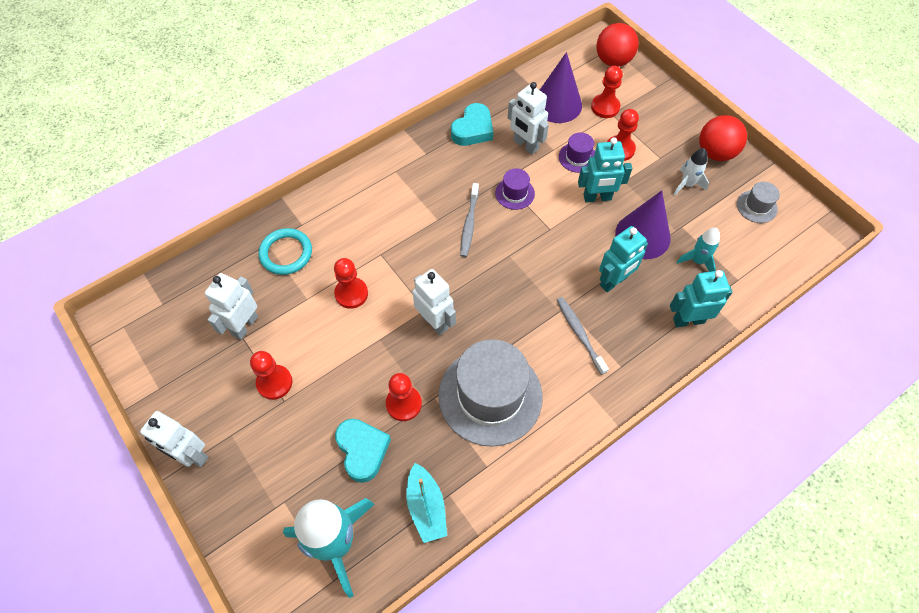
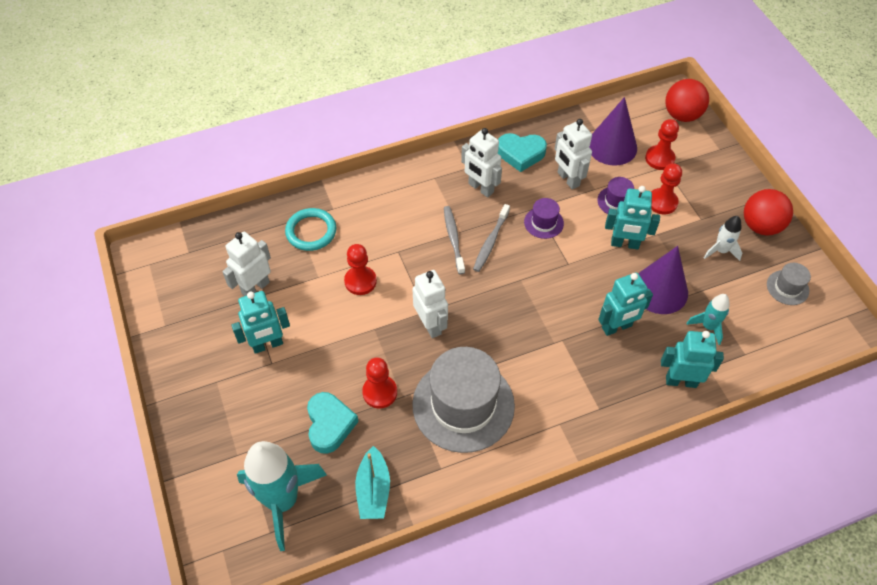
camera: 15 degrees right, 5 degrees down
white robot [140,411,208,467] -> white robot moved to [461,128,502,197]
red pawn [250,351,292,400] -> turquoise robot [231,291,290,354]
turquoise heart [451,103,493,146] -> turquoise heart turned 45 degrees clockwise [498,133,547,172]
grey toothbrush [557,297,609,375] -> grey toothbrush moved to [444,206,465,274]

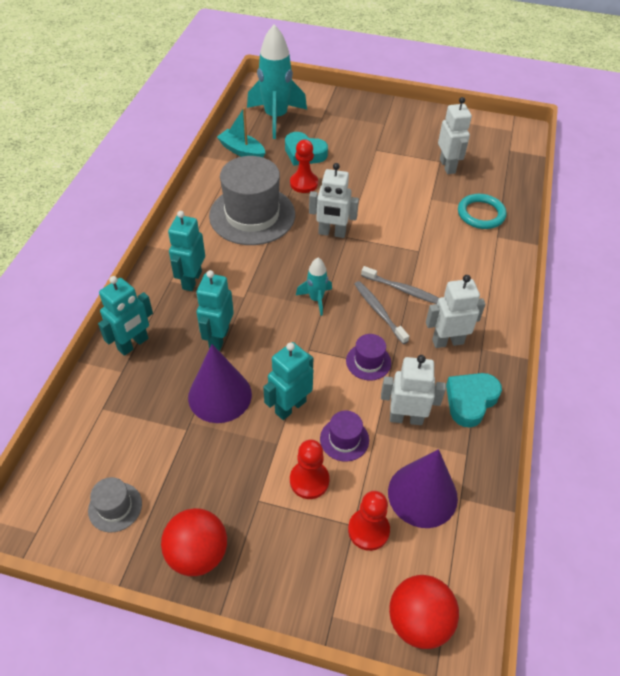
camera: 125 degrees right, 5 degrees down
turquoise robot [231,291,290,354] -> turquoise robot moved to [168,211,205,291]
red pawn [344,244,377,295] -> none
turquoise rocket [686,294,730,345] -> turquoise rocket moved to [296,258,332,316]
white rocket [704,216,742,261] -> none

